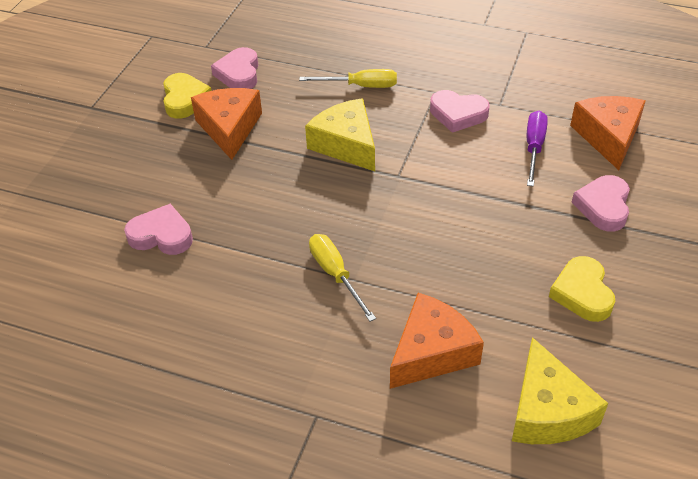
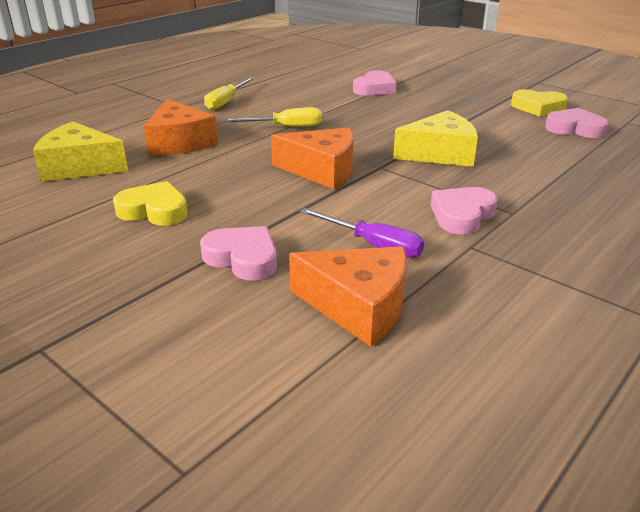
camera: 110 degrees right, 15 degrees down
orange cheese [191,88,262,160] -> orange cheese moved to [271,127,353,189]
yellow screwdriver [299,69,397,88] -> yellow screwdriver moved to [204,77,254,110]

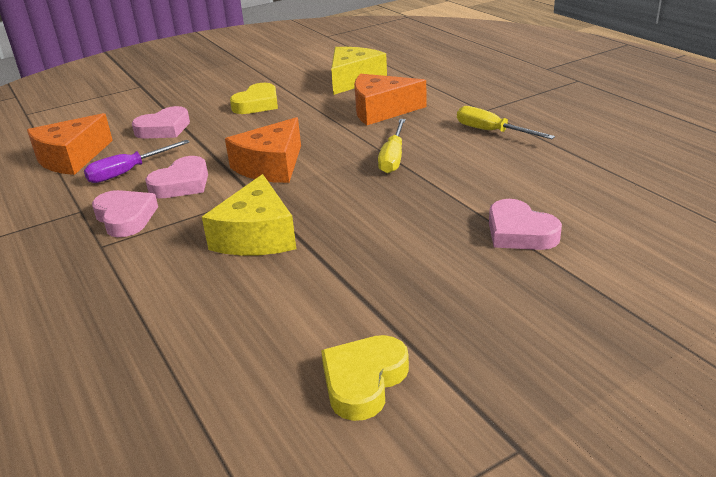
camera: 110 degrees right, 0 degrees up
pink heart [545,108,609,138] -> pink heart moved to [145,156,208,198]

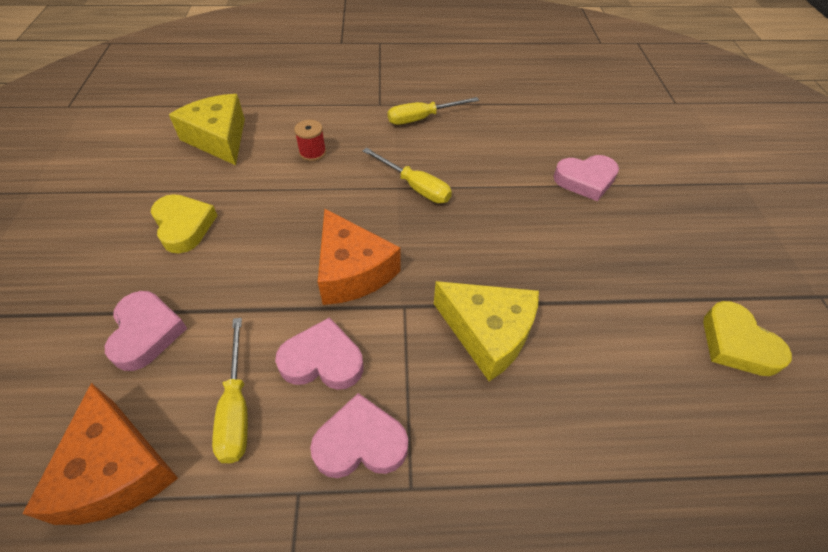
camera: 65 degrees left, 20 degrees up
purple screwdriver [84,140,190,183] -> yellow screwdriver [212,318,248,463]
pink heart [145,156,208,198] -> pink heart turned 60 degrees counterclockwise [275,317,364,390]
orange cheese [354,74,427,125] -> red spool [294,120,326,161]

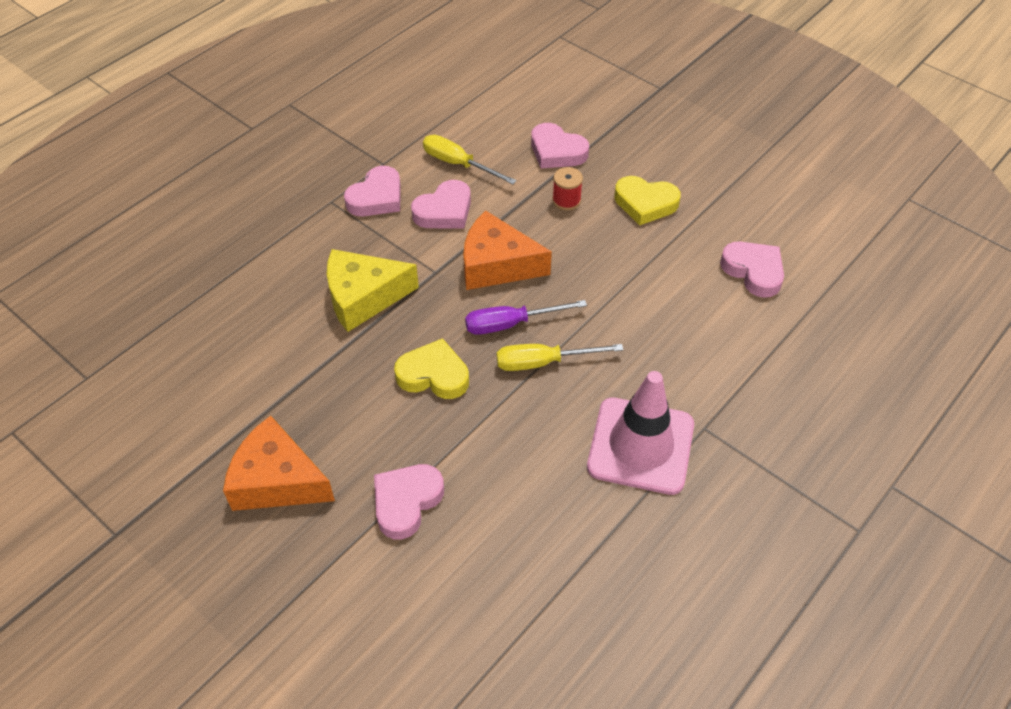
camera: 135 degrees right, 0 degrees up
orange cheese [22,383,178,525] -> orange cheese moved to [223,416,335,511]
yellow cheese [169,94,245,165] -> pink heart [720,241,784,298]
red spool [294,120,326,161] -> red spool moved to [552,167,583,210]
yellow screwdriver [388,97,479,125] -> pink traffic cone [587,371,694,495]
yellow heart [703,301,792,376] -> yellow heart moved to [394,338,469,399]
none -> purple screwdriver [465,300,587,335]

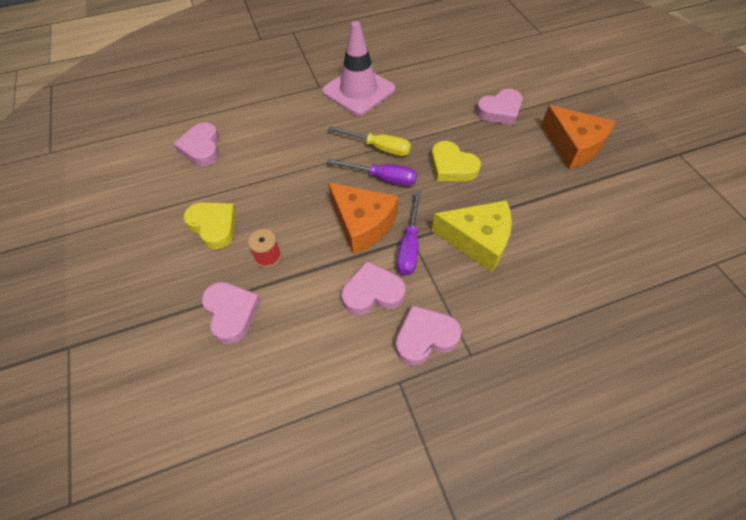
camera: 150 degrees left, 5 degrees up
yellow screwdriver [423,135,517,184] -> none
none -> purple screwdriver [397,191,421,275]

